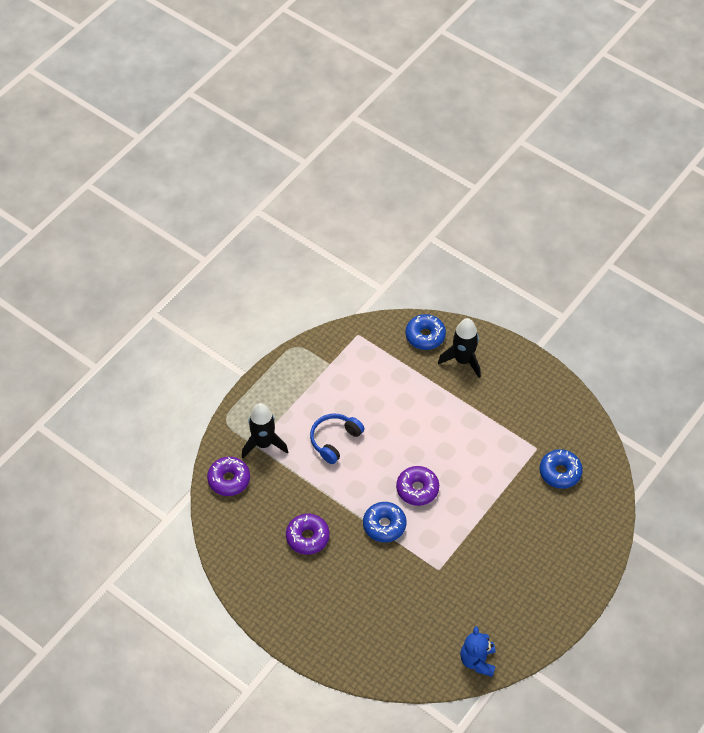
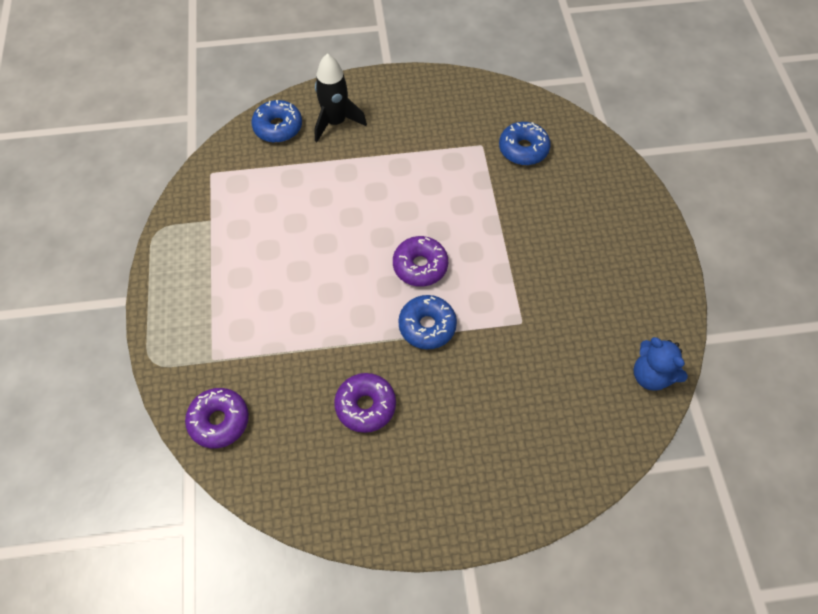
camera: 45 degrees left, 5 degrees up
black rocket [242,403,288,458] -> none
blue headphones [310,414,365,464] -> none

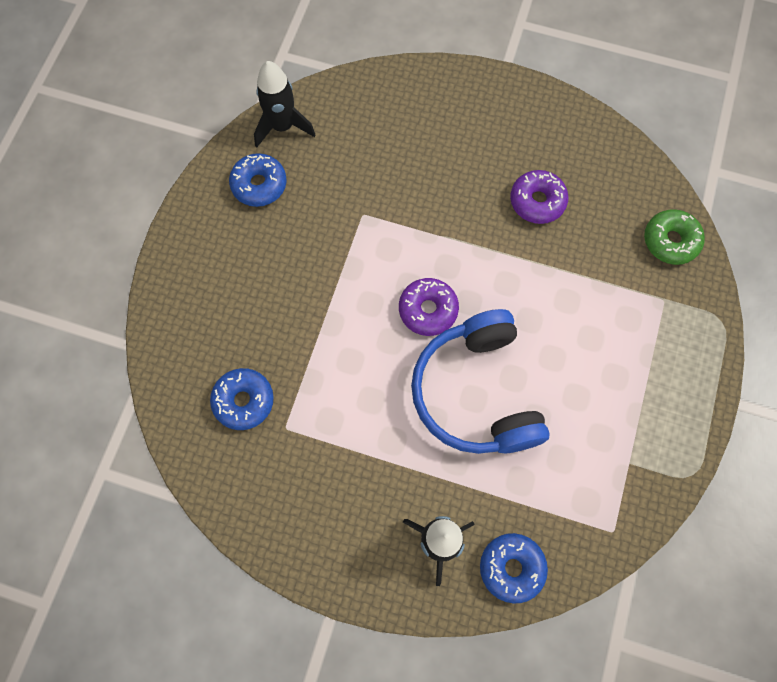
camera: 155 degrees left, 10 degrees up
purple donut [185,388,249,449] -> green donut [644,209,705,265]
blue donut [398,295,457,349] -> blue donut moved to [229,153,287,207]
blue teddy bear [633,337,688,391] -> black rocket [254,61,315,147]
none -> blue headphones [411,309,550,454]

